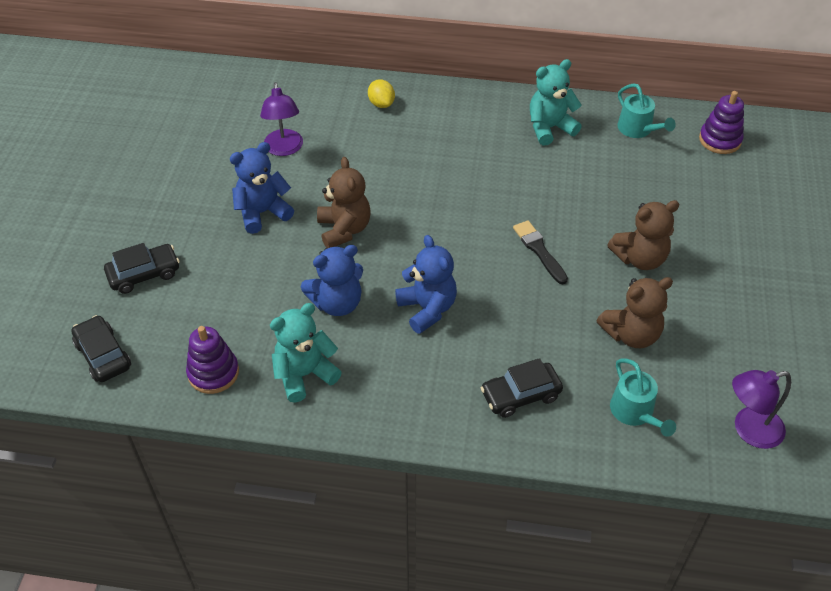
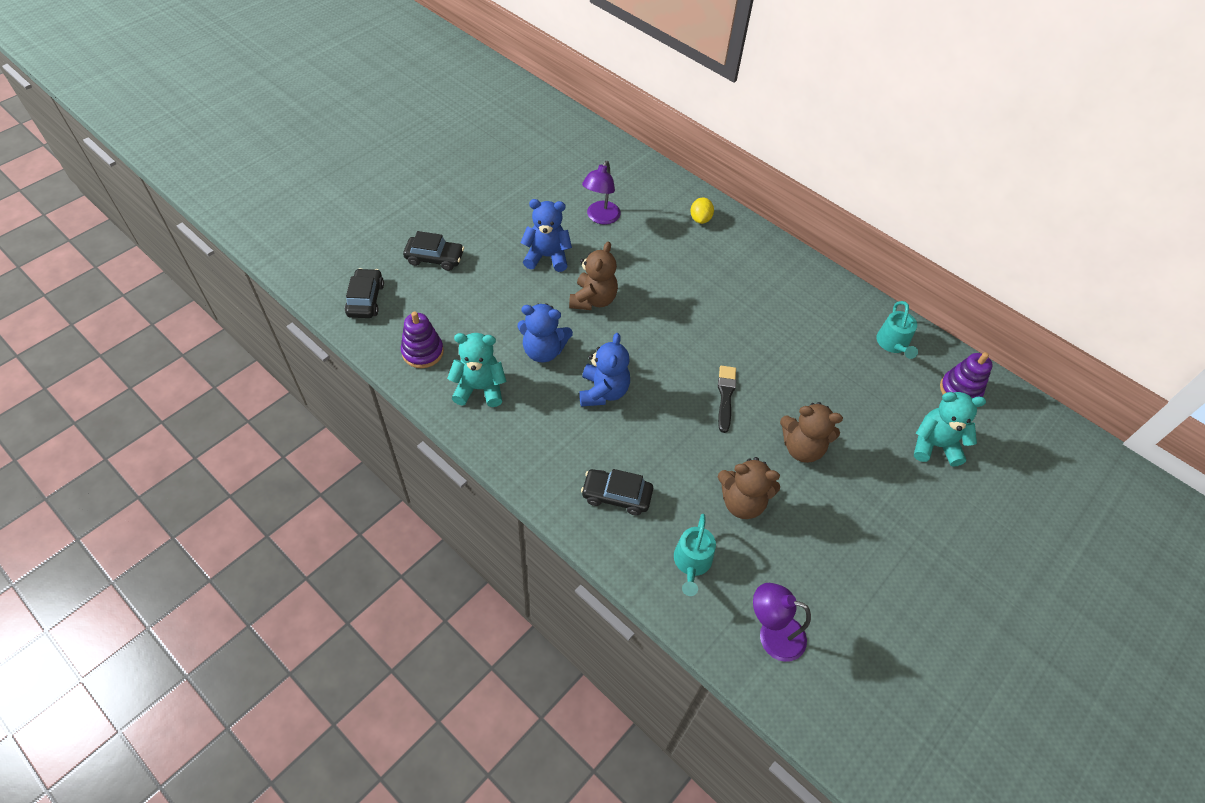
camera: 30 degrees right, 5 degrees up
turquoise teddy bear [530,59,582,146] -> turquoise teddy bear moved to [914,392,986,467]

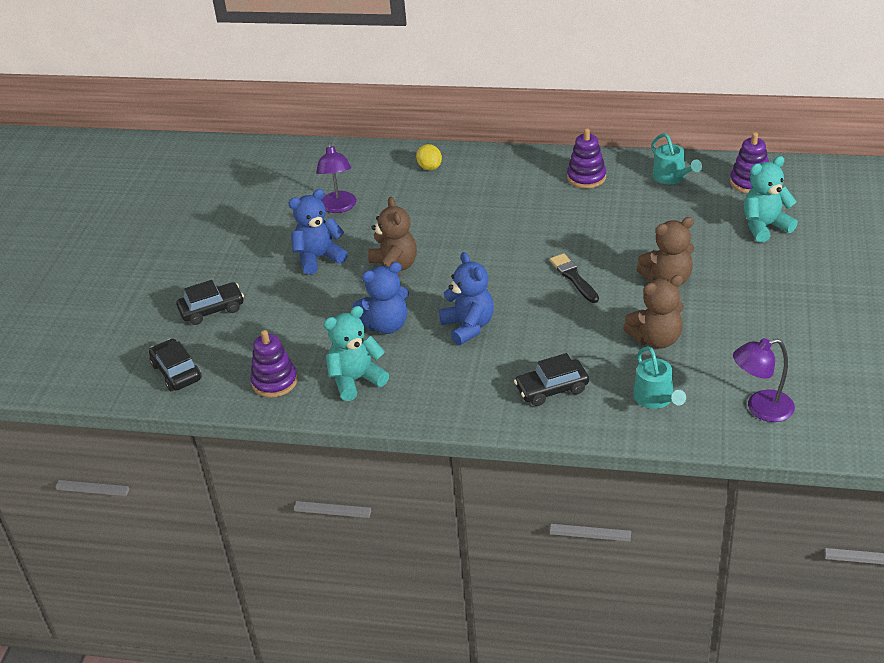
camera: 25 degrees left, 15 degrees down
none -> purple stacking toy [567,128,606,189]

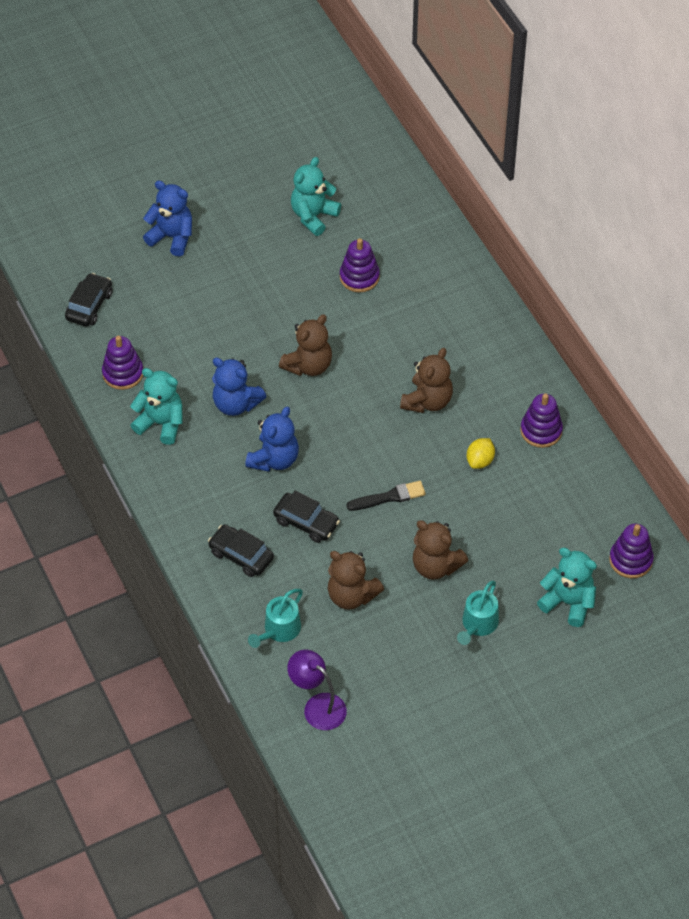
camera: 50 degrees right, 15 degrees up
black car [176,280,244,325] -> black car moved to [273,491,340,543]
blue teddy bear [288,189,348,275] -> blue teddy bear moved to [143,181,192,256]
purple lamp [316,142,356,213] -> purple stacking toy [340,238,380,292]
yellow lemon [416,144,442,170] -> yellow lemon moved to [467,438,495,469]
black brush [550,253,599,303] -> black brush turned 45 degrees clockwise [347,481,426,511]
turquoise watering can [651,133,702,184] -> turquoise watering can moved to [457,580,499,645]
none -> turquoise teddy bear [291,157,341,236]
none -> brown teddy bear [400,348,453,413]

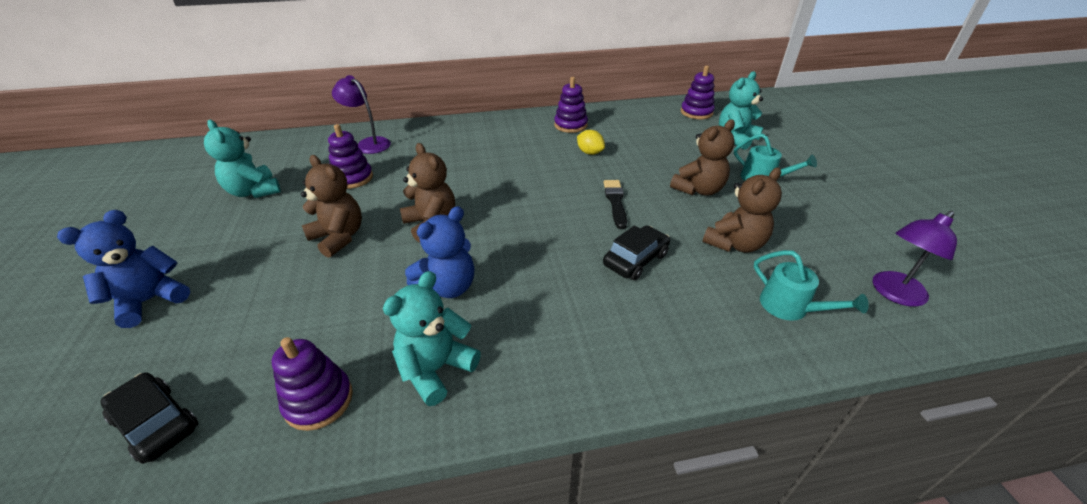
camera: 75 degrees left, 15 degrees down
black car [208,524,274,577] -> none
blue teddy bear [245,407,299,472] -> none
brown teddy bear [400,348,453,413] -> brown teddy bear moved to [301,155,362,258]
none -> purple lamp [332,75,391,154]

